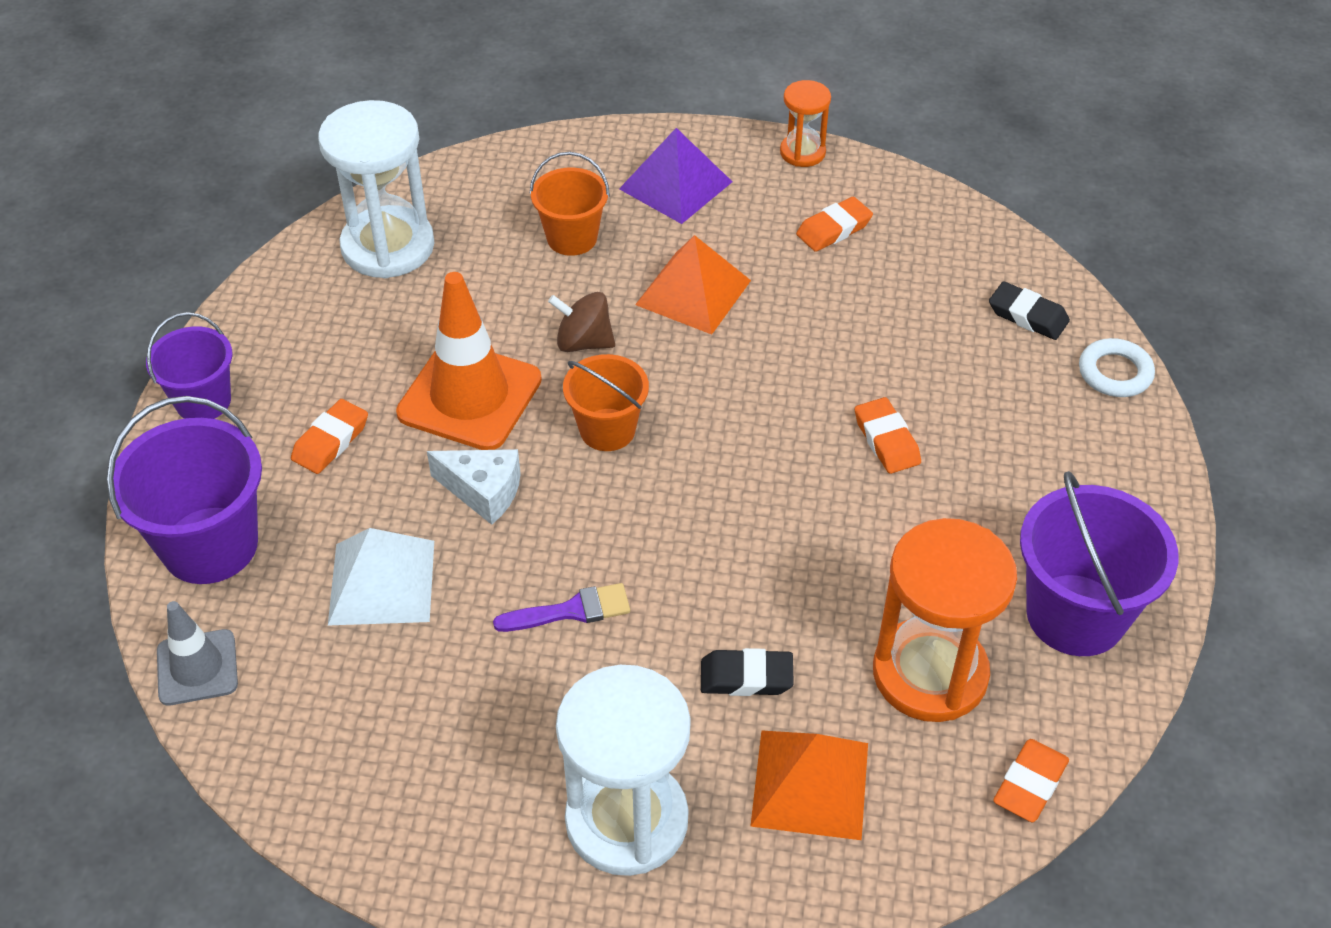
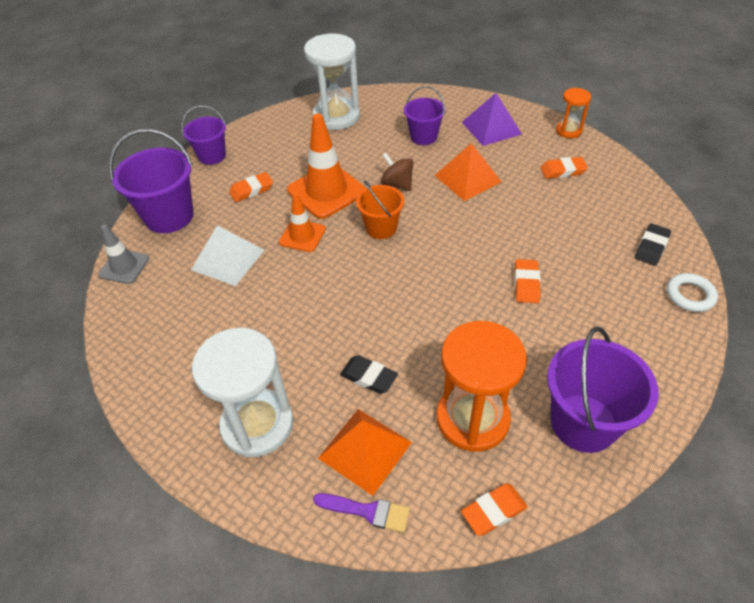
camera: 30 degrees right, 0 degrees up
white cheese [427,449,521,525] -> orange traffic cone [279,193,326,252]
purple brush [493,583,630,632] -> purple brush moved to [313,493,410,533]
orange bucket [530,152,610,256] -> purple bucket [404,86,446,145]
black eraser [989,281,1070,340] -> black eraser turned 60 degrees clockwise [635,224,671,266]

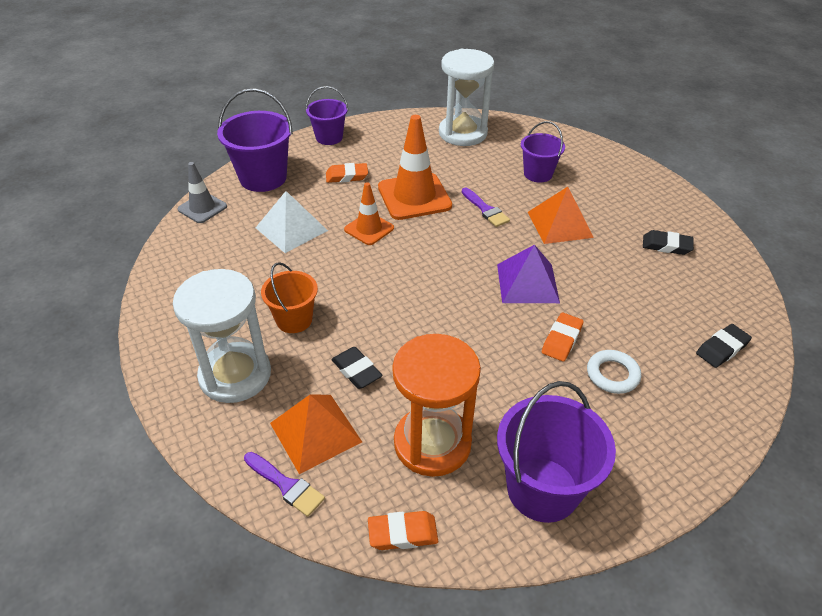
camera: 20 degrees right, 5 degrees down
orange bucket [356,181,404,239] -> orange bucket moved to [261,262,318,333]
brown spinning top [381,153,413,191] -> purple brush [462,187,510,227]
purple pyramid [462,93,522,146] -> purple pyramid moved to [497,245,560,303]
orange eraser [540,157,588,179] -> black eraser [643,230,694,255]
orange hourglass [556,88,591,138] -> none
white ring [667,273,718,312] -> white ring moved to [587,350,641,394]

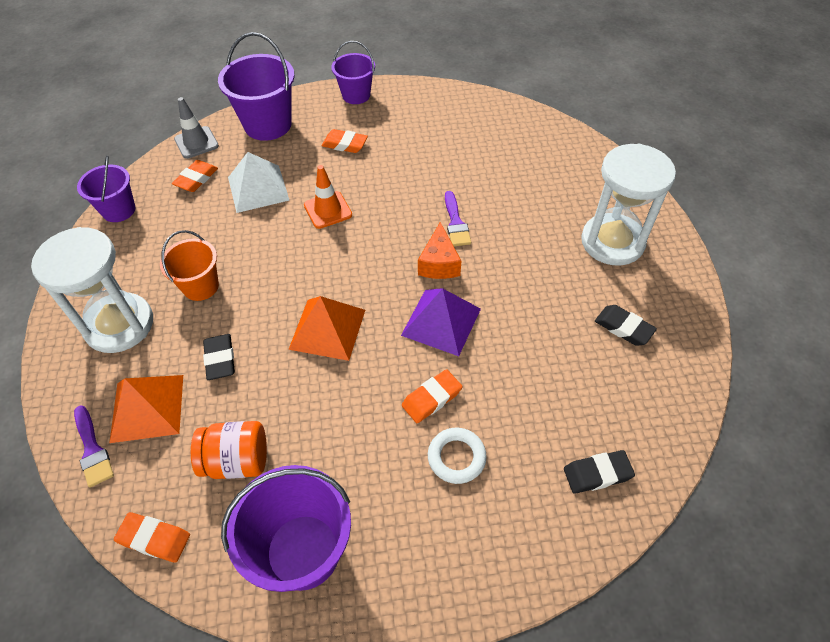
camera: 25 degrees right, 10 degrees up
orange traffic cone [378,115,452,220] -> none
orange hourglass [392,334,481,477] -> orange jar [191,421,267,479]
white hourglass [439,49,494,146] -> white hourglass moved to [581,144,676,266]
purple bucket [521,121,565,183] -> purple bucket moved to [77,156,135,222]
orange pyramid [528,187,594,244] -> orange pyramid moved to [288,296,365,361]
none -> orange eraser [172,160,218,192]
none -> orange cheese [418,222,461,279]

